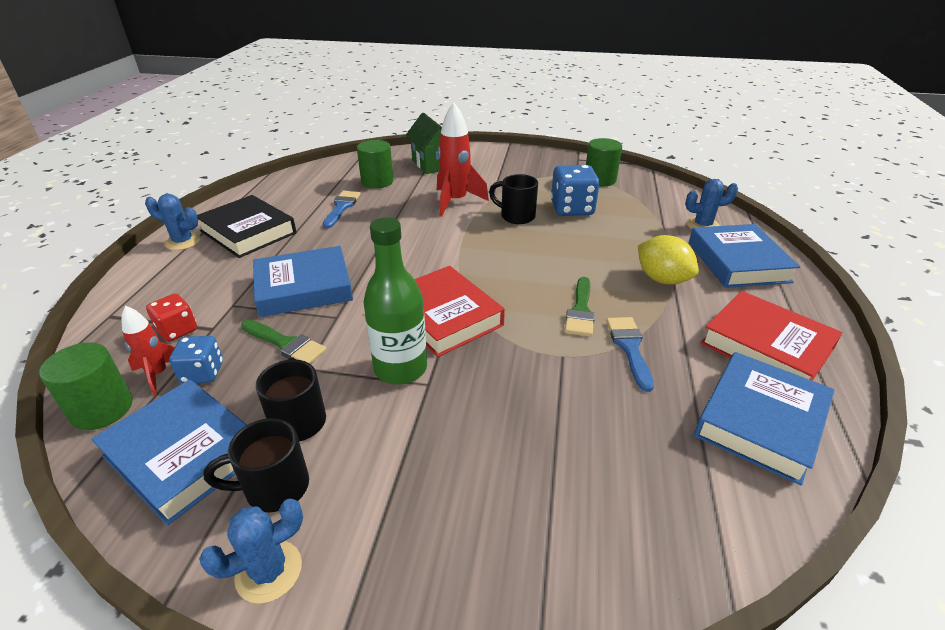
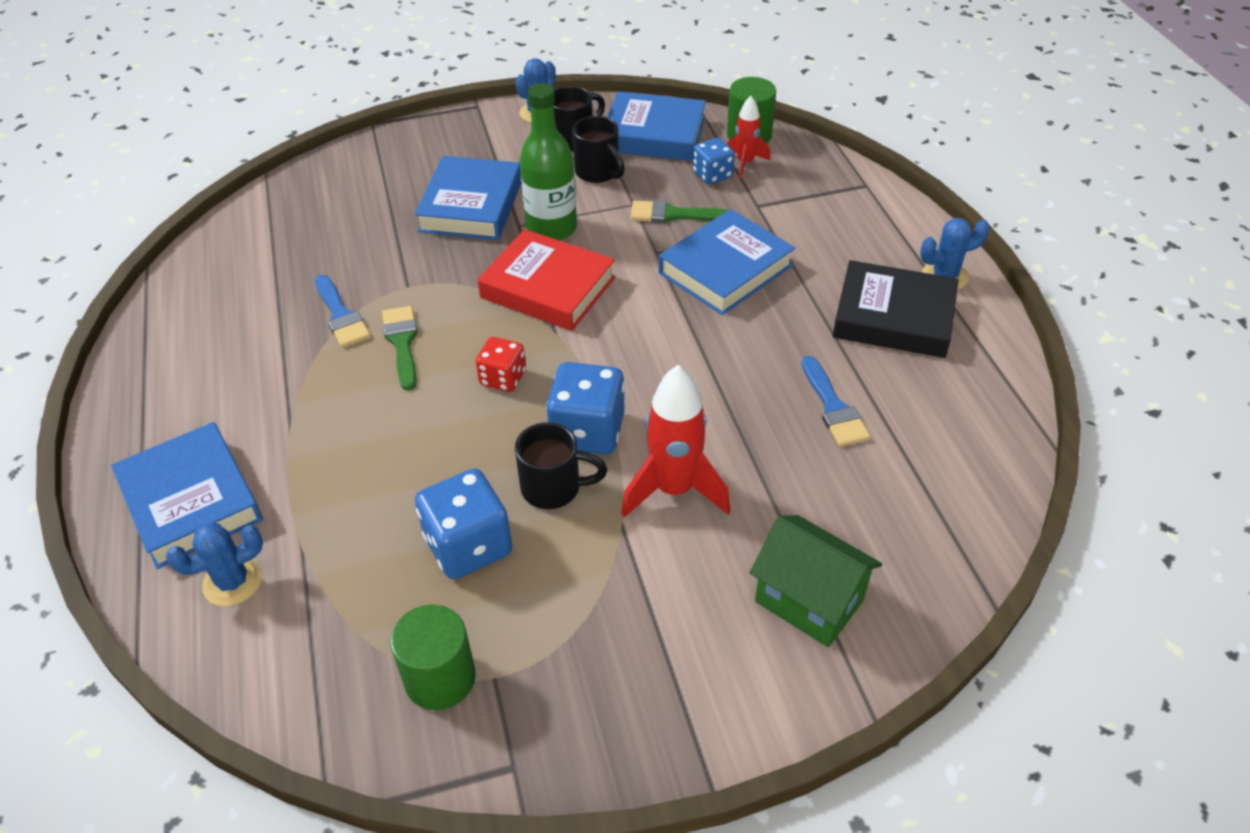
camera: 155 degrees right, 10 degrees up
red dice [146,294,197,342] -> red dice moved to [476,337,526,392]
green cylinder [357,140,394,189] -> none
yellow lemon [638,235,699,284] -> none
blue book [694,352,835,485] -> blue book moved to [414,156,521,240]
red book [700,291,843,381] -> none
none -> blue dice [546,362,625,454]

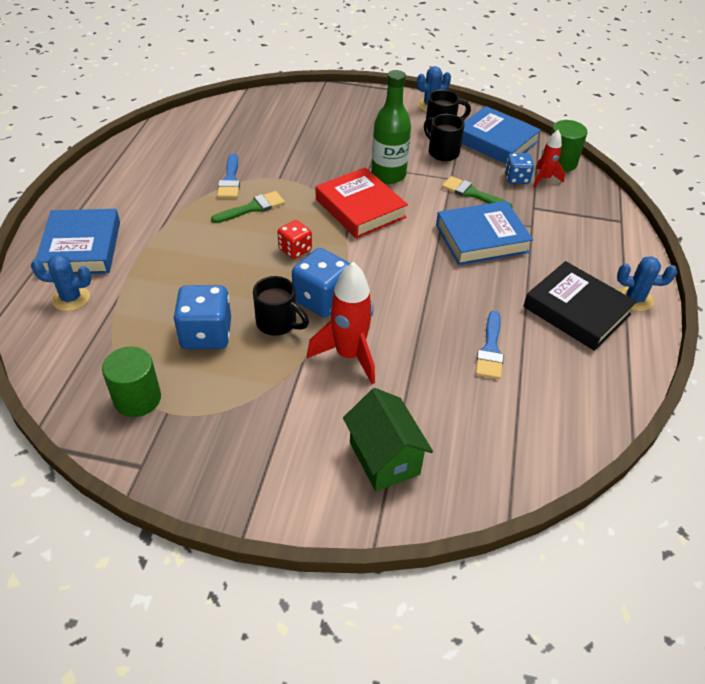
camera: 25 degrees right, 0 degrees up
green brush [382,306,418,391] -> green brush turned 45 degrees clockwise [211,191,285,223]
blue book [414,156,521,240] -> none
black mug [572,116,625,183] -> black mug turned 150 degrees clockwise [424,114,465,161]

